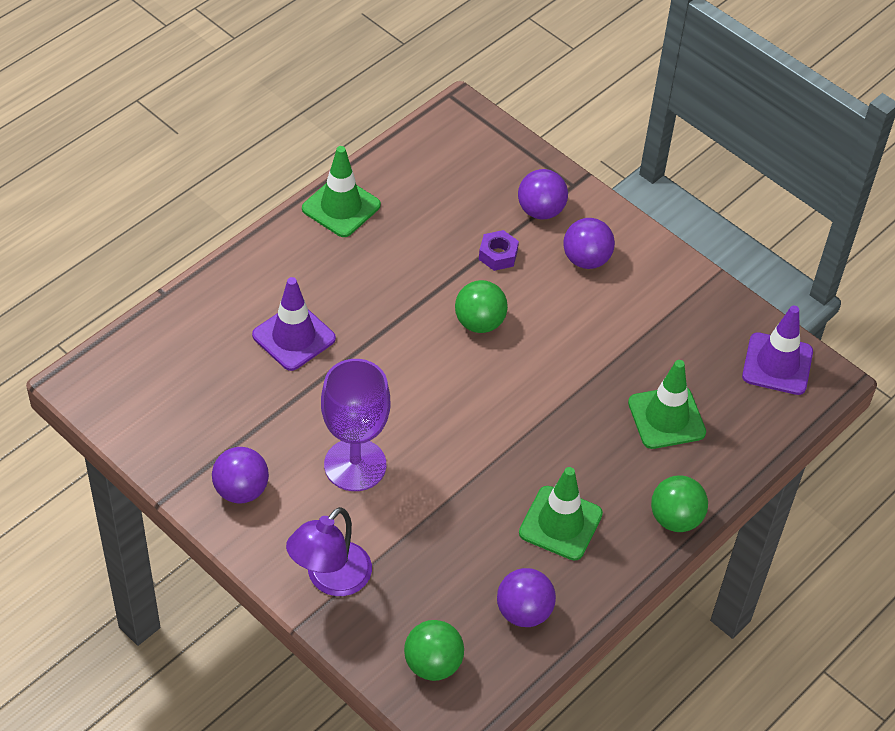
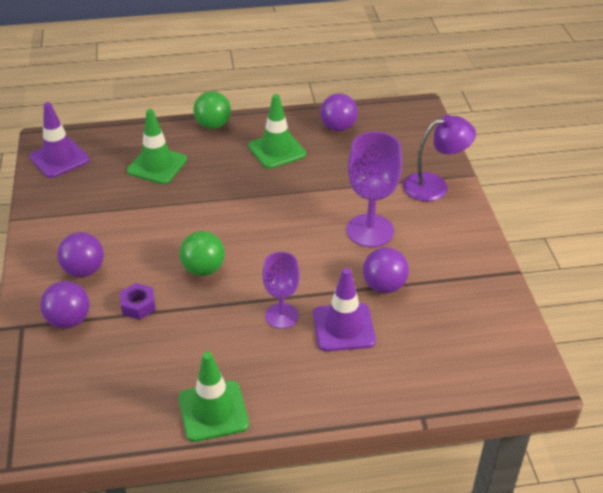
camera: 140 degrees left, 10 degrees down
purple ball [212,447,269,504] -> purple ball moved to [363,247,409,293]
green ball [404,620,464,681] -> none
none -> purple goblet [263,252,300,329]

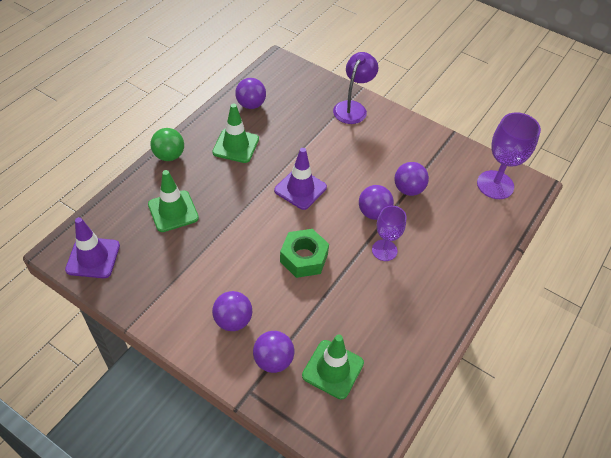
camera: 50 degrees left, 10 degrees up
purple nut [120,283,156,320] -> none
green traffic cone [178,352,249,442] -> green traffic cone moved to [302,334,364,400]
green ball [180,231,225,276] -> green nut [280,229,329,278]
purple traffic cone [313,268,376,351] -> purple traffic cone moved to [274,148,327,210]
purple goblet [346,132,402,247] -> purple goblet moved to [477,112,541,199]
none -> purple ball [359,185,394,220]

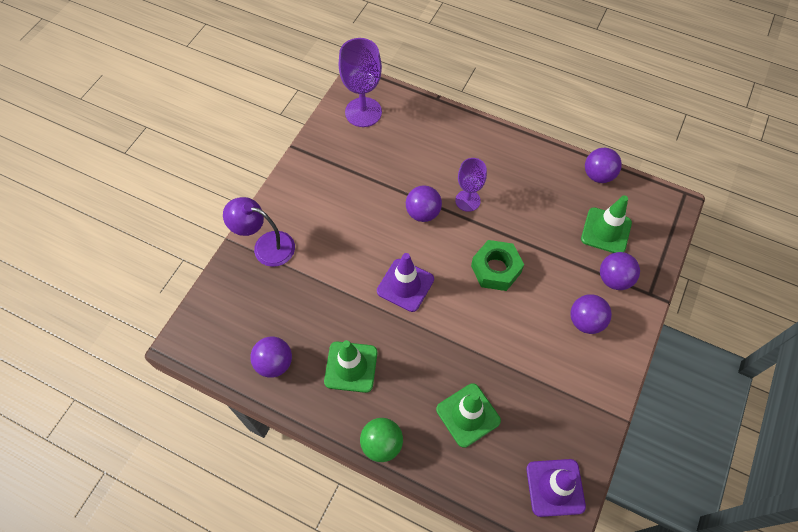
camera: 95 degrees left, 10 degrees up
purple ball [395,162,429,196] -> purple ball moved to [585,148,622,183]

